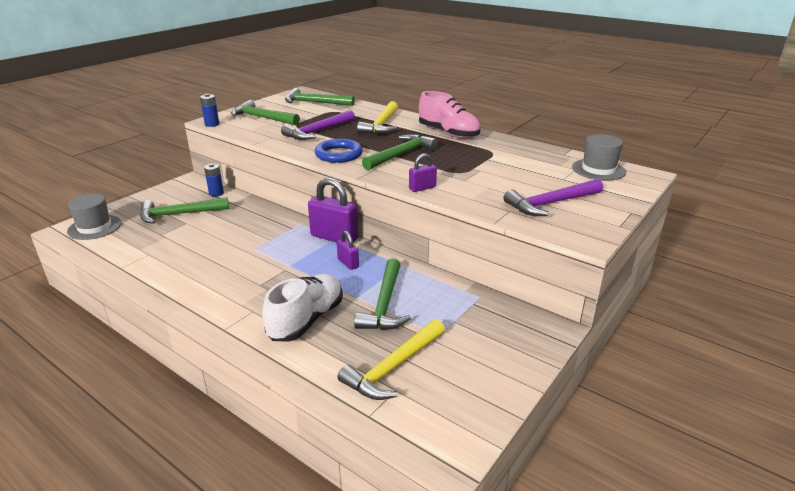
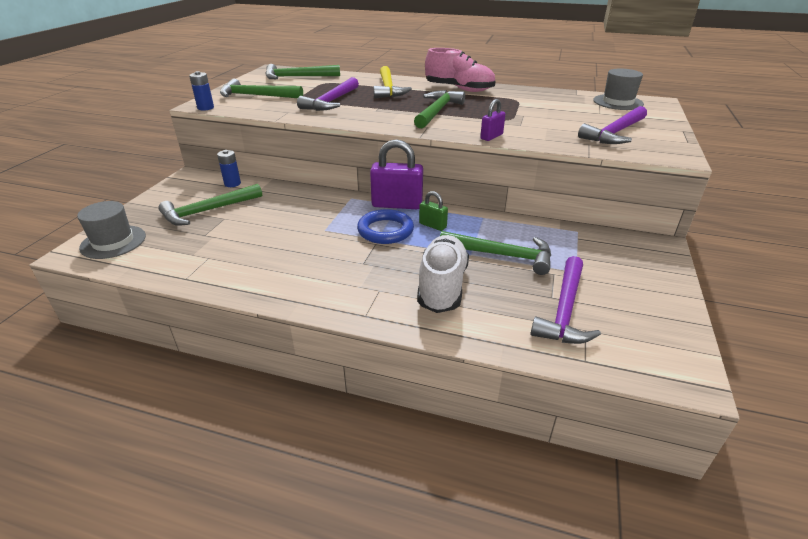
camera: 20 degrees left, 5 degrees up
blue ring [315,139,363,163] -> blue ring moved to [357,209,414,244]
purple padlock [337,231,359,270] -> green padlock [419,191,448,231]
yellow hammer [337,319,445,400] -> purple hammer [530,256,601,344]
green hammer [354,258,411,330] -> green hammer turned 60 degrees counterclockwise [440,231,551,275]

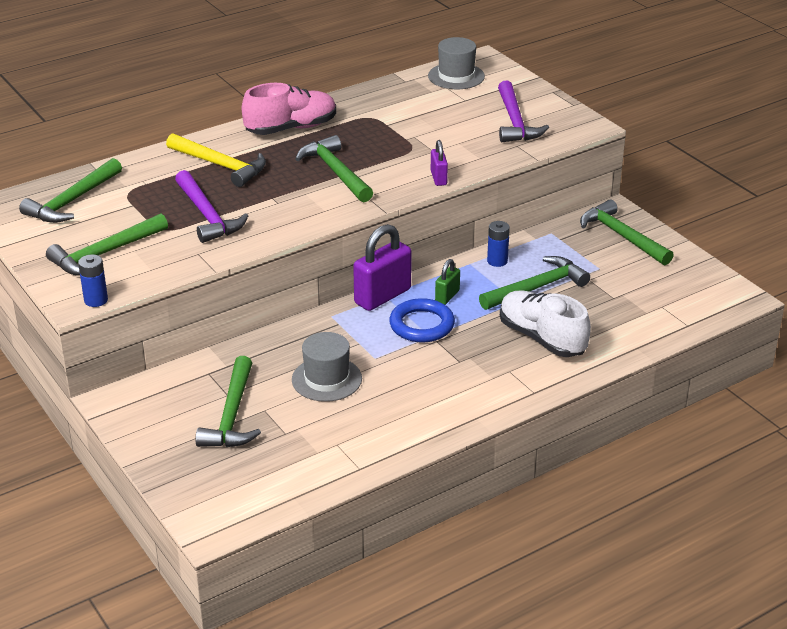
camera: 50 degrees left, 0 degrees up
grey hat [77,201,146,259] -> grey hat moved to [292,332,362,402]
blue battery [217,150,241,187] -> blue battery moved to [487,221,510,267]
green padlock [419,191,448,231] -> green padlock turned 45 degrees counterclockwise [435,259,460,305]
purple hammer [530,256,601,344] -> none
none -> green hammer [580,199,674,265]

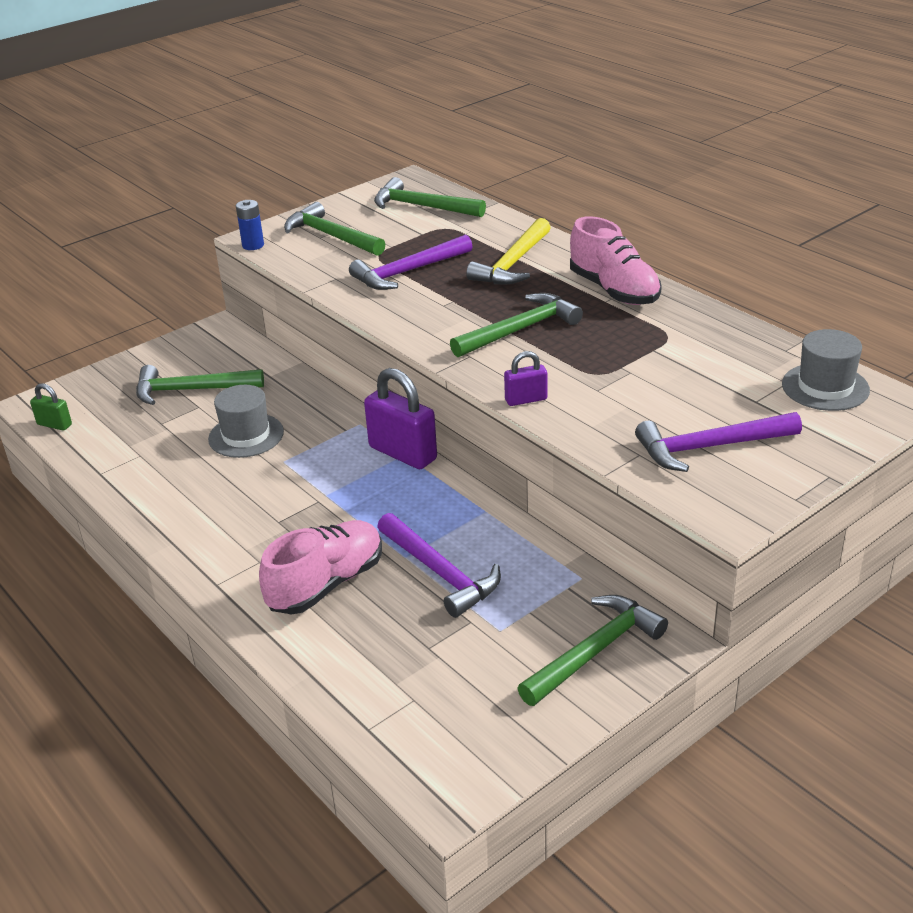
camera: 85 degrees right, 0 degrees up
blue ring [389,298,455,342] -> none
green padlock [435,259,460,305] -> green padlock moved to [30,383,72,431]
green hammer [479,256,590,310] -> purple hammer [377,513,501,618]
blue battery [487,221,510,267] -> none
white shoe [500,291,591,357] -> pink shoe [259,520,382,614]

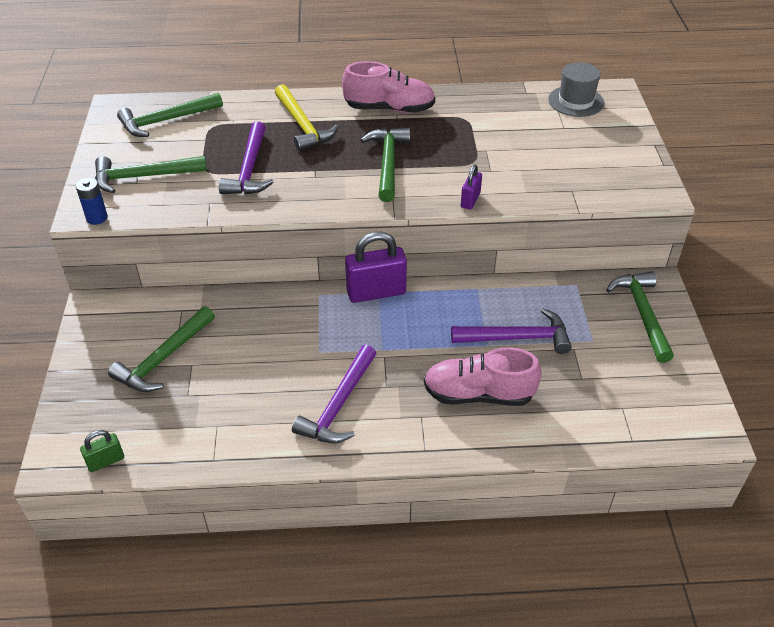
camera: 55 degrees left, 10 degrees up
grey hat [208,385,284,458] -> none
pink shoe [259,520,382,614] -> pink shoe turned 75 degrees counterclockwise [424,347,542,406]
purple hammer [635,412,802,472] -> purple hammer moved to [292,345,377,443]

